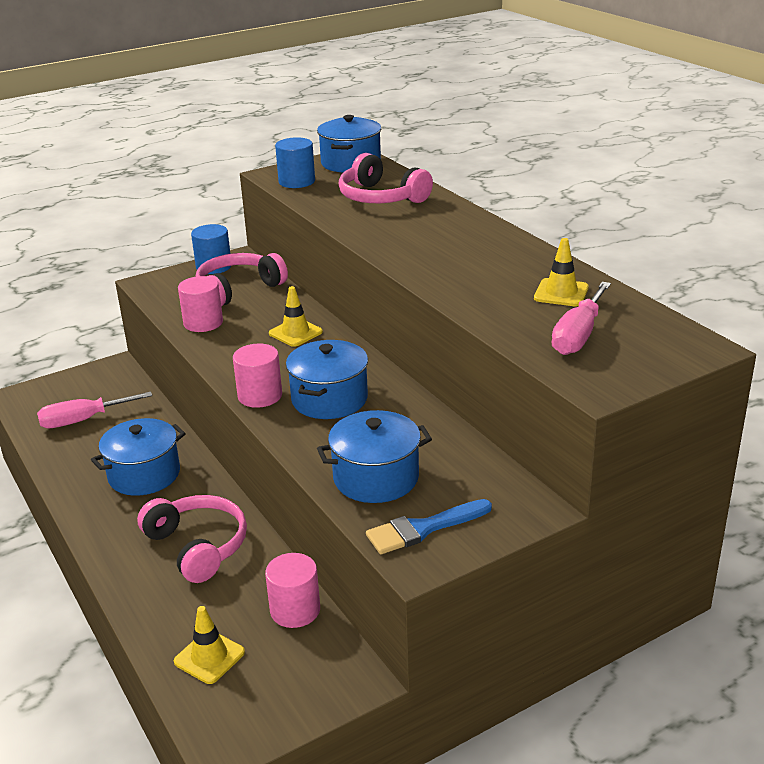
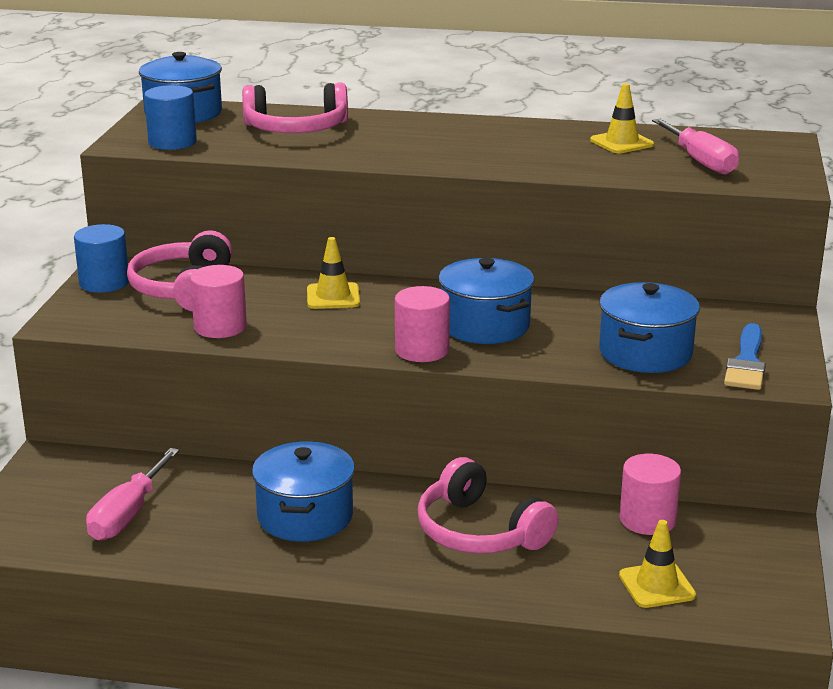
camera: 50 degrees left, 5 degrees down
pink headphones [137,495,247,583] -> pink headphones turned 135 degrees counterclockwise [417,457,558,554]

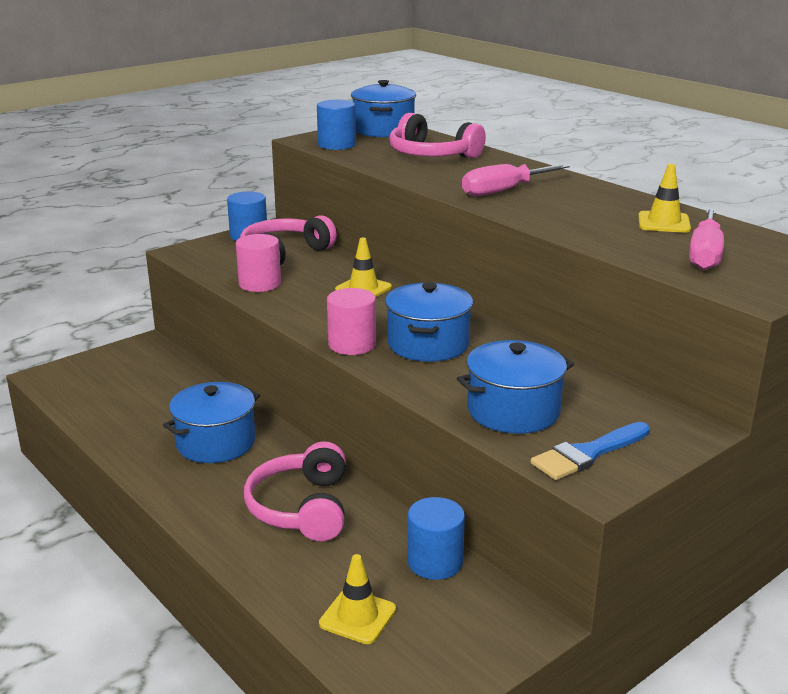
camera: 40 degrees right, 0 degrees up
pink screwdriver [86,448,180,541] -> pink screwdriver moved to [462,164,570,197]
pink cylinder [620,453,681,535] -> blue cylinder [407,497,465,580]

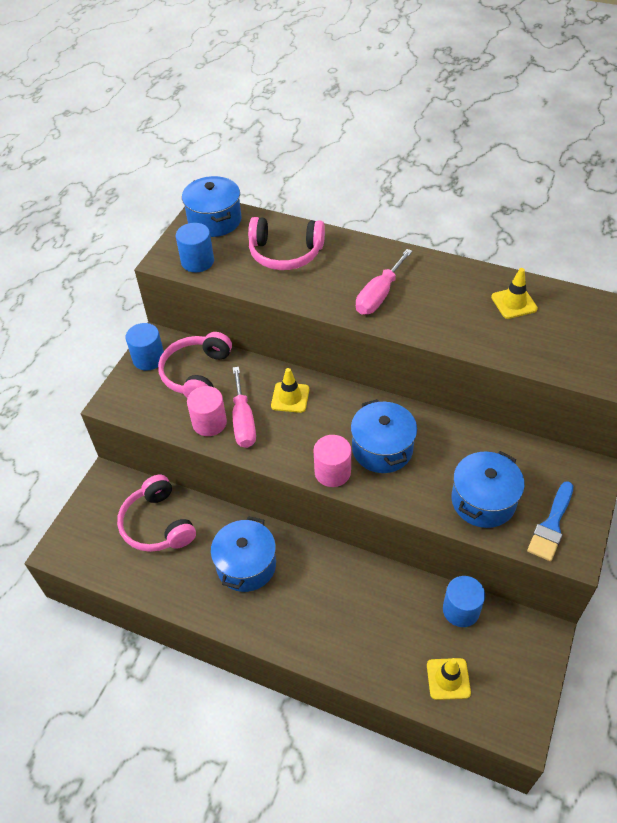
camera: 25 degrees left, 25 degrees up
pink headphones [244,441,346,541] -> pink headphones moved to [117,475,196,552]
pink screwdriver [689,208,724,270] -> pink screwdriver moved to [233,367,256,448]

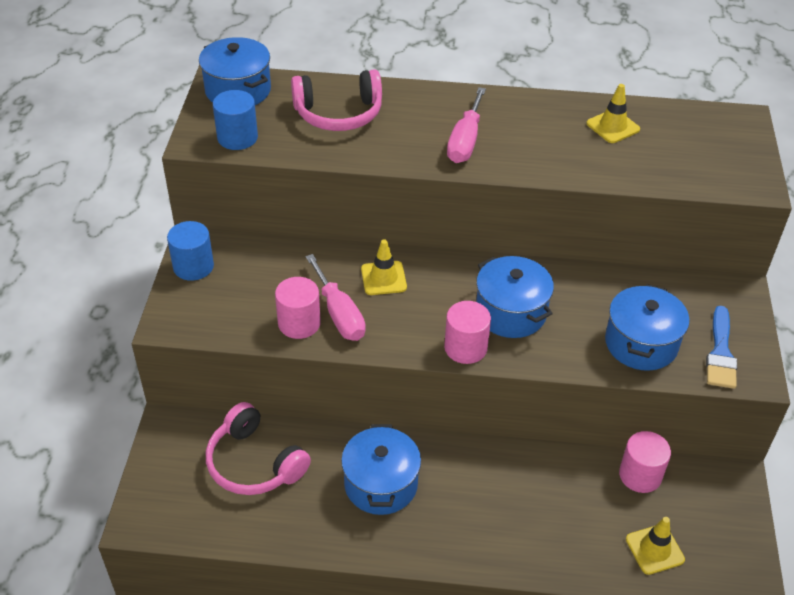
camera: 20 degrees left, 5 degrees down
pink headphones [158,332,232,398] -> none
blue cylinder [443,576,485,627] -> pink cylinder [619,431,671,493]

